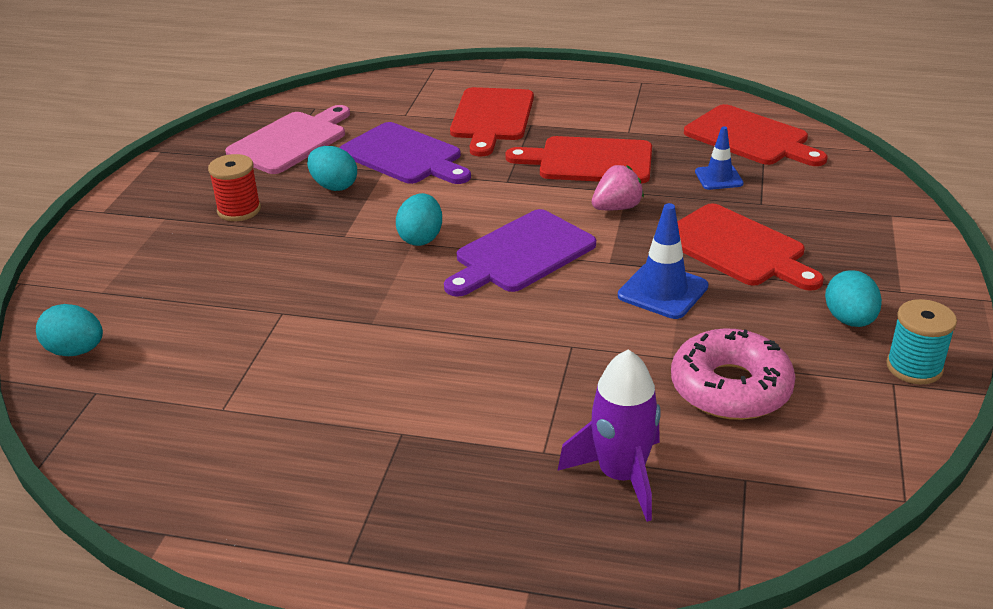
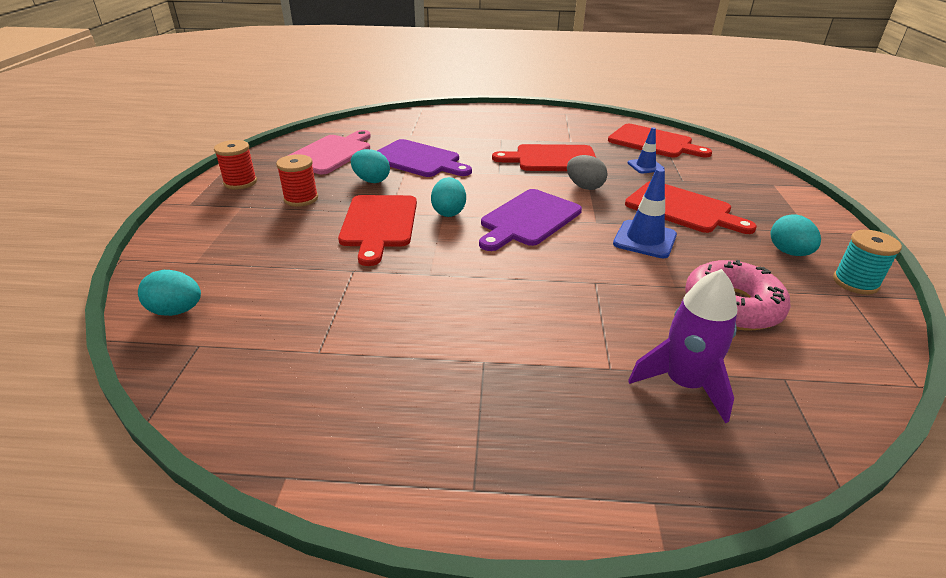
camera: 10 degrees left, 0 degrees up
red cutting board [450,87,534,156] -> red cutting board moved to [338,195,417,266]
pink strawberry [592,165,644,210] -> grey egg [567,155,608,190]
none -> red spool [214,140,257,189]

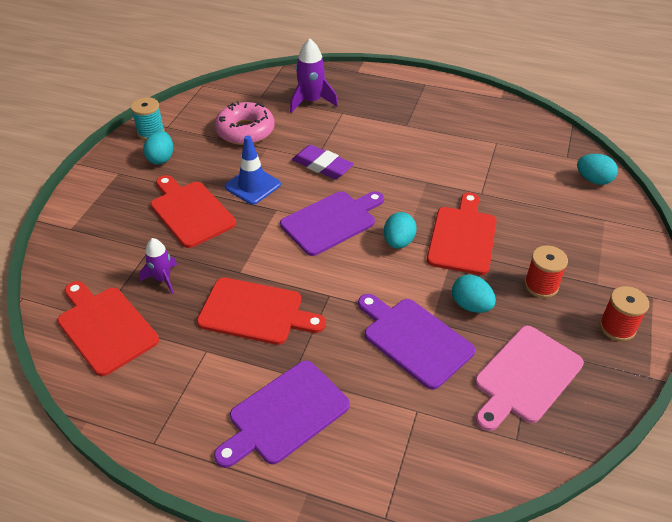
camera: 165 degrees left, 10 degrees up
grey egg [567,155,608,190] -> none
blue traffic cone [628,127,665,174] -> purple rocket [139,238,177,294]
none -> purple cutting board [214,360,350,468]
none -> purple eraser [292,145,354,179]

